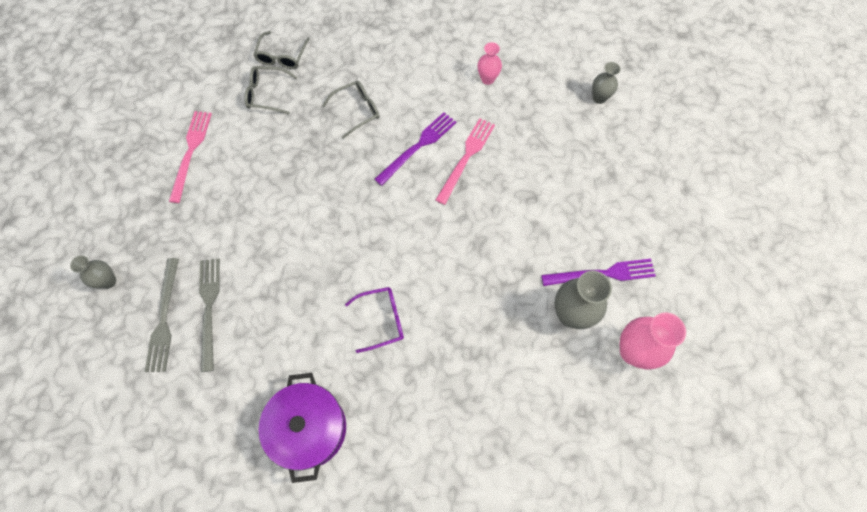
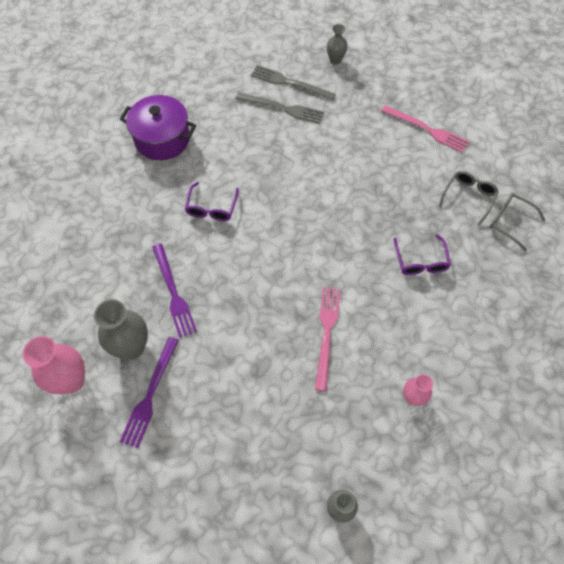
camera: 115 degrees right, 5 degrees down
grey glasses [322,81,379,139] -> purple glasses [394,234,451,275]
purple fork [374,112,456,186] -> purple fork moved to [152,244,197,338]
pink fork [436,118,495,205] -> pink fork turned 135 degrees counterclockwise [315,287,341,391]

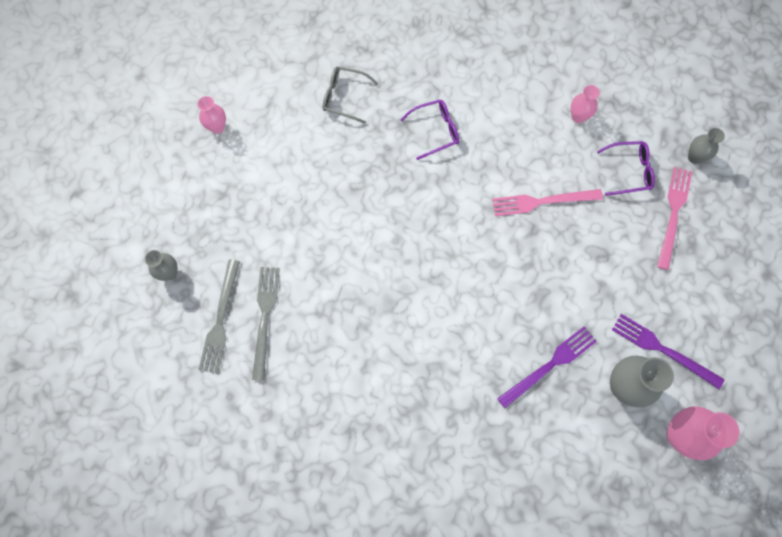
camera: 105 degrees left, 10 degrees up
purple pot [120,95,196,160] -> none
purple fork [120,337,179,448] -> purple fork turned 150 degrees counterclockwise [612,314,724,389]
purple glasses [185,182,239,221] -> purple glasses moved to [597,141,655,196]
pink fork [382,105,469,153] -> pink fork moved to [657,167,692,270]
grey glasses [490,193,545,251] -> none
none -> pink vase [197,96,226,134]

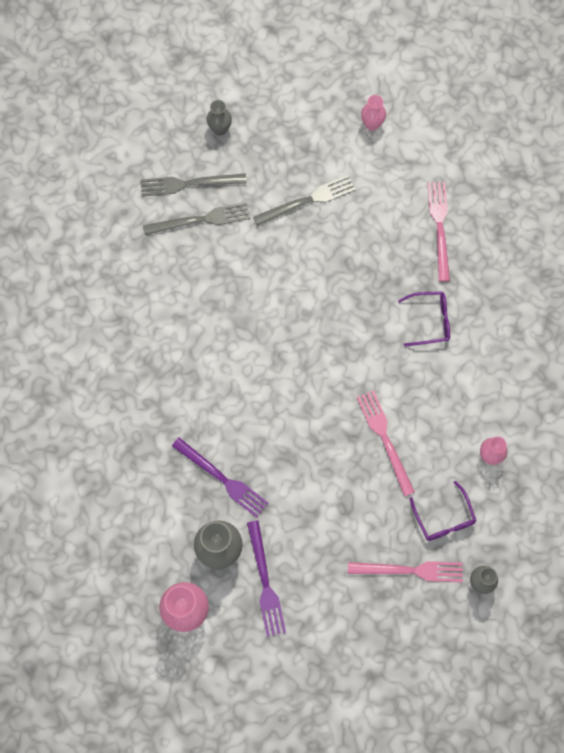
camera: 75 degrees right, 0 degrees up
grey glasses [323,66,378,124] -> pink fork [427,182,450,282]
purple glasses [400,100,459,160] -> purple glasses turned 60 degrees counterclockwise [398,291,450,346]
purple fork [612,314,724,389] -> purple fork turned 150 degrees clockwise [247,520,286,637]
none -> grey fork [253,175,356,226]

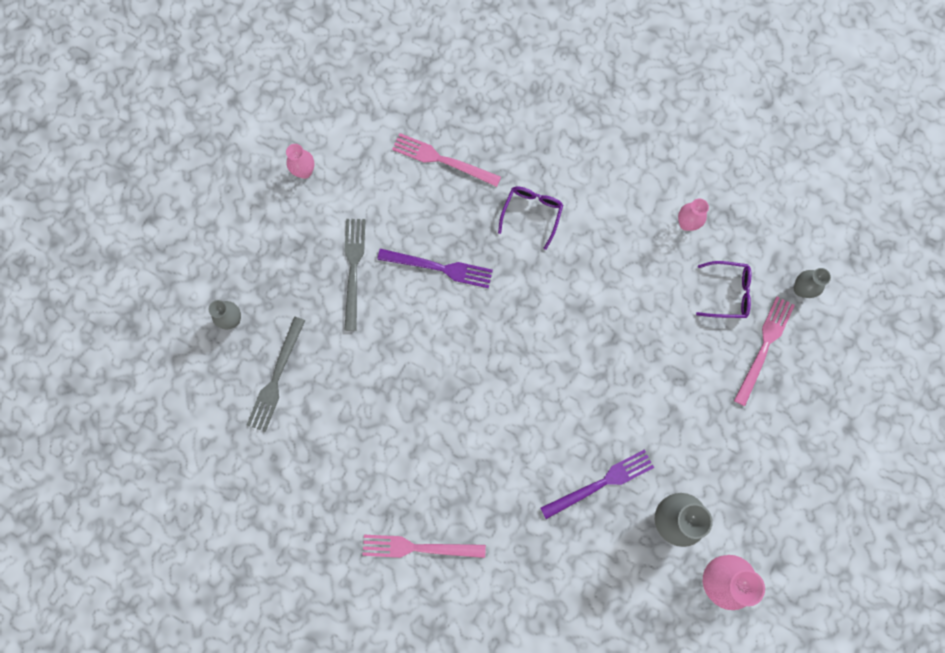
camera: 65 degrees left, 5 degrees up
grey fork [143,202,250,235] -> none
purple fork [247,520,286,637] -> purple fork moved to [377,249,493,288]
pink fork [357,390,415,497] -> pink fork moved to [362,535,486,558]

